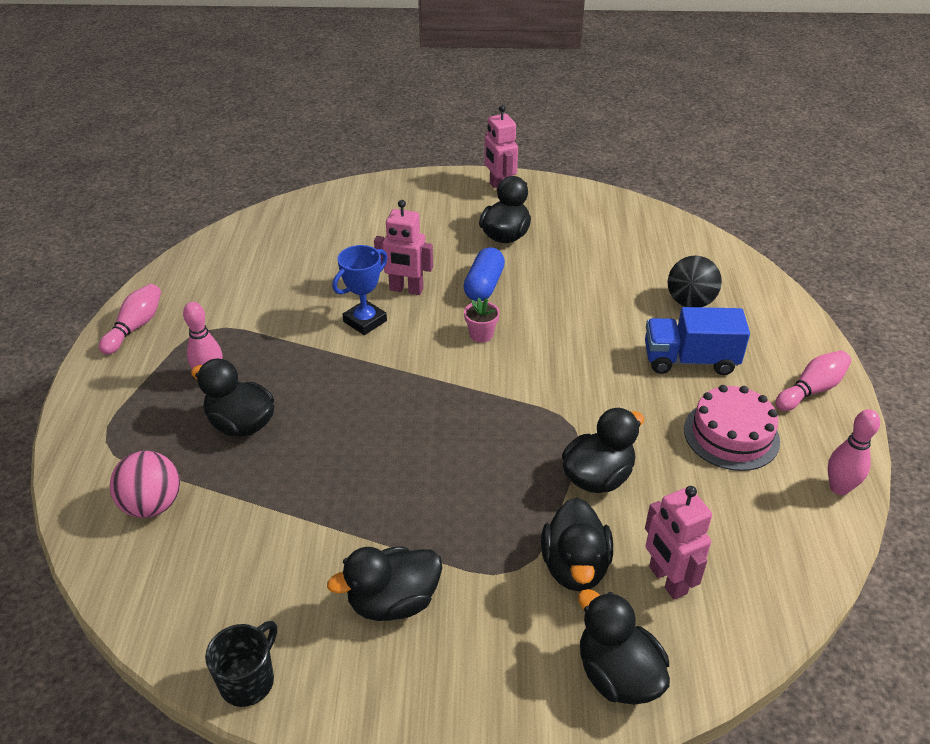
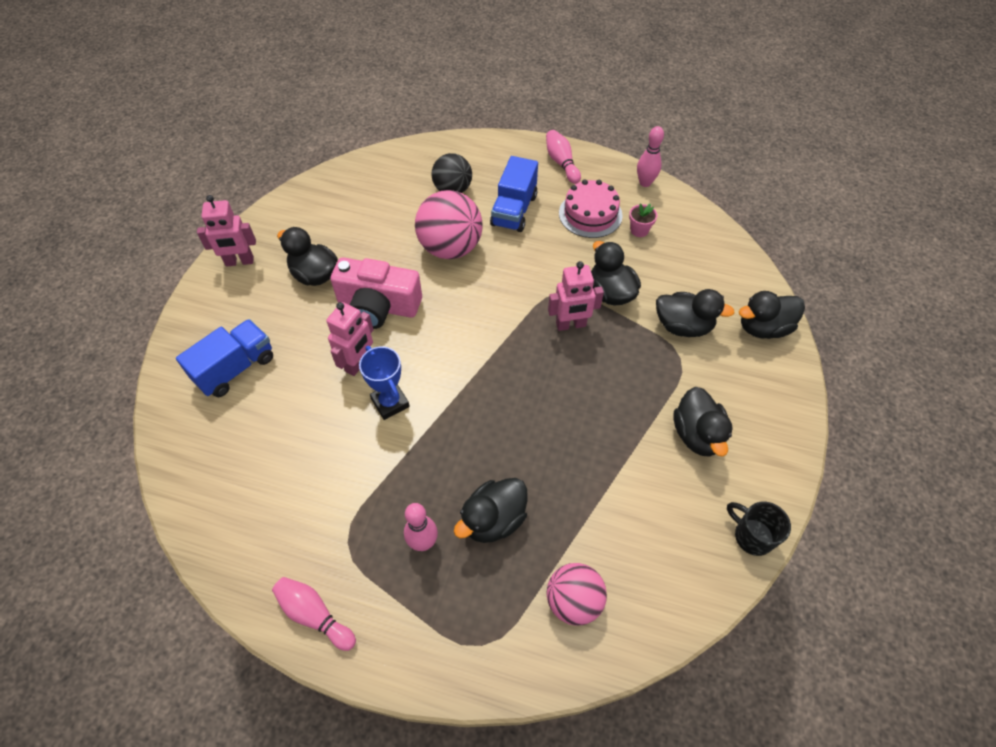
camera: 75 degrees left, 15 degrees up
blue capsule [463,247,505,301] -> pink camera [330,257,422,329]
pink flower pot [464,298,500,343] -> pink flower pot moved to [629,204,657,237]
pink robot [645,486,712,600] -> pink robot moved to [548,261,604,331]
none -> blue truck [176,319,273,397]
none -> pink ball [415,190,483,259]

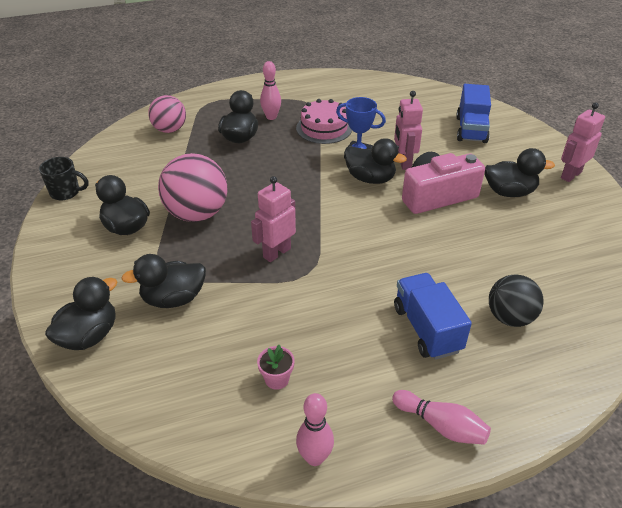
camera: 145 degrees right, 15 degrees down
pink bowling pin [272,577,356,651] -> none
pink ball [415,190,483,259] -> pink ball moved to [158,153,228,222]
pink cake [559,179,622,238] -> pink cake moved to [296,99,352,144]
black duck [591,241,641,306] -> black duck moved to [344,138,407,184]

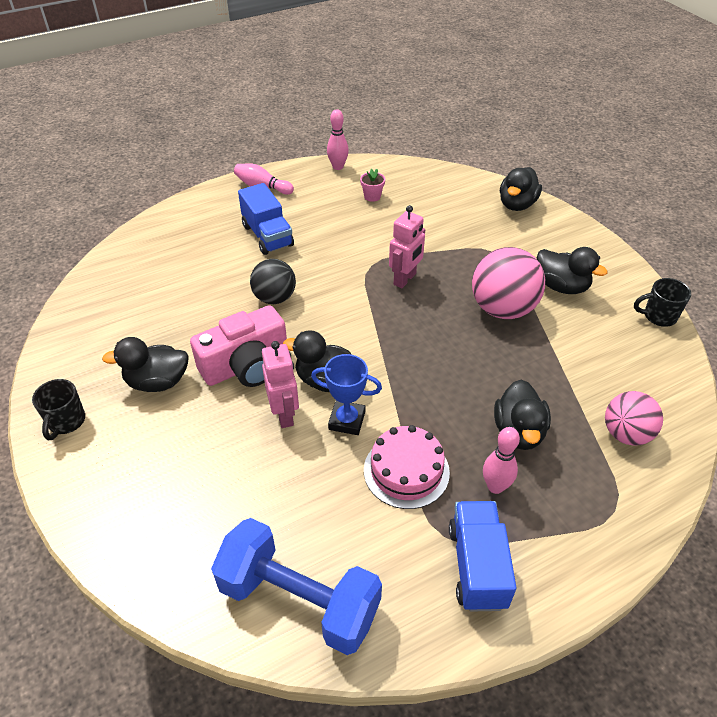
camera: 170 degrees right, 5 degrees up
black duck [121,254,206,308] -> none
blue truck [456,84,491,143] -> blue truck moved to [449,501,517,612]
black ball [489,274,544,327] -> black ball moved to [250,259,296,304]
pink robot [561,103,605,182] -> black mug [32,379,85,440]
none -> blue dumbbell [211,518,382,655]

